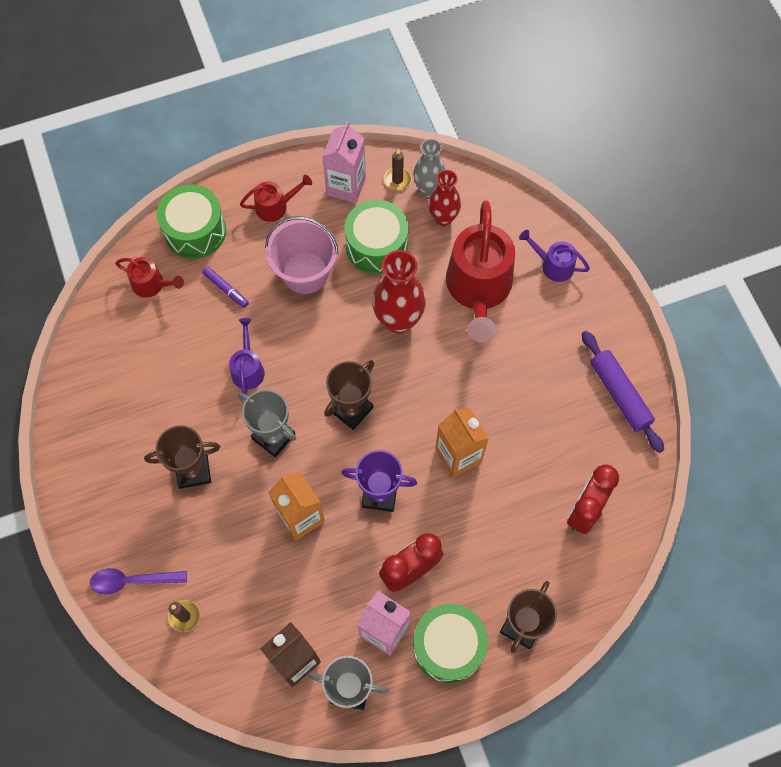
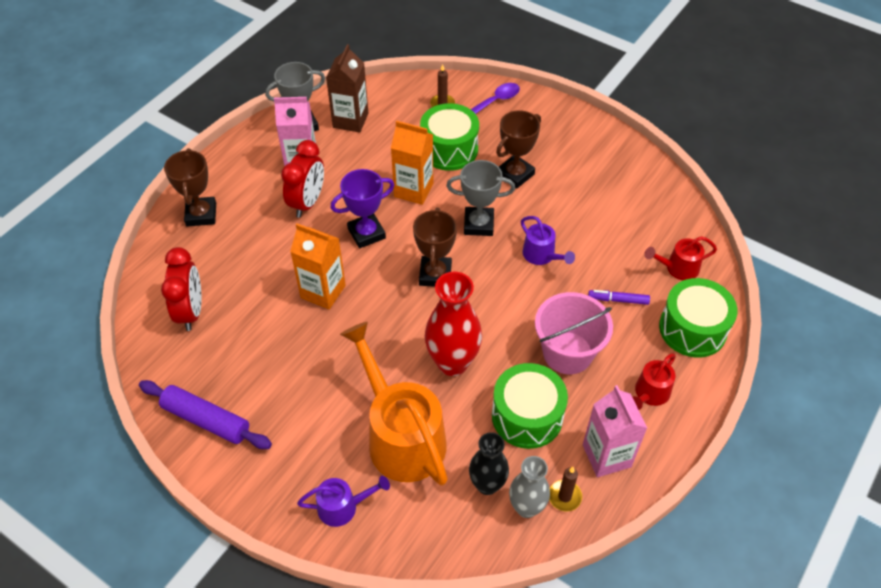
camera: 145 degrees right, 15 degrees down
green drum [413,604,488,683] -> green drum moved to [420,103,479,171]
red vase [428,170,461,227] -> black vase [469,432,509,495]
red watering can [446,200,515,343] -> orange watering can [340,322,448,486]

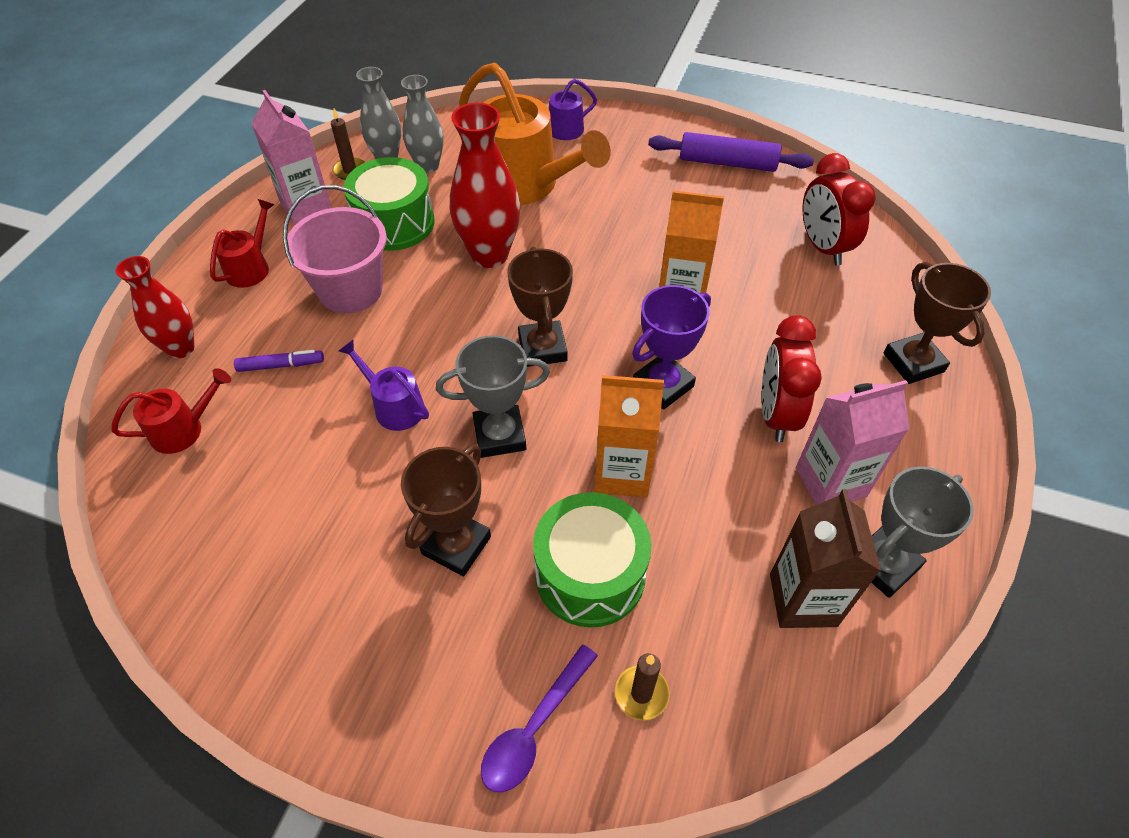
camera: 165 degrees right, 0 degrees up
black vase [469,432,509,495] -> grey vase [401,75,443,173]
green drum [659,278,737,358] -> red vase [116,256,195,359]

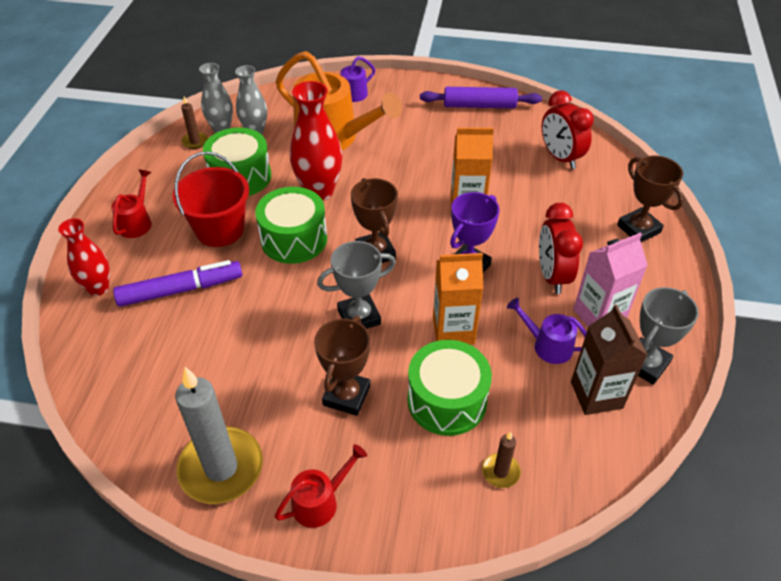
camera: 10 degrees left, 5 degrees down
red watering can [111,368,231,454] -> red watering can moved to [275,444,367,528]
purple marker [234,350,324,372] -> purple marker [113,260,242,307], size x1.90
pink carton [251,90,332,224] -> none
pink bucket [283,185,387,313] -> red bucket [173,151,249,247]
purple watering can [339,340,429,431] -> purple watering can moved to [507,298,587,364]
purple spoon [481,645,598,792] -> none
none -> grey candle [175,367,263,504]
none -> green drum [255,187,327,264]

